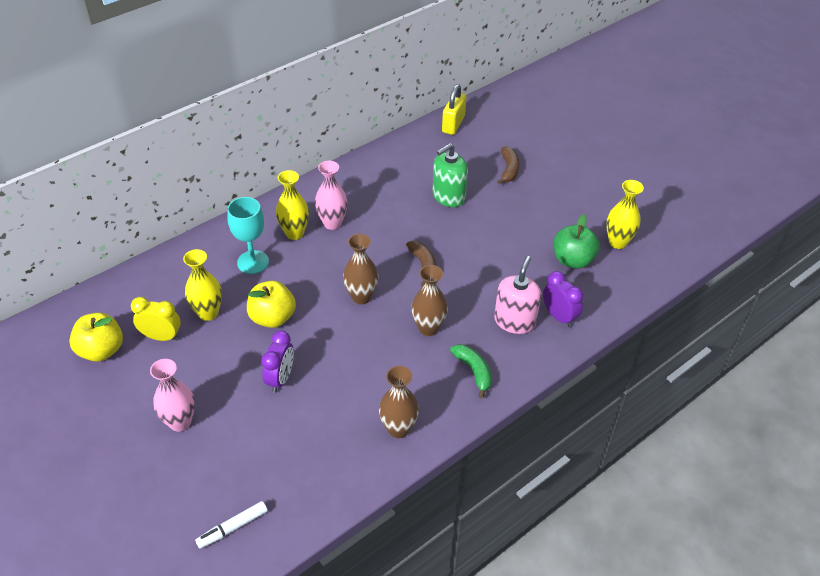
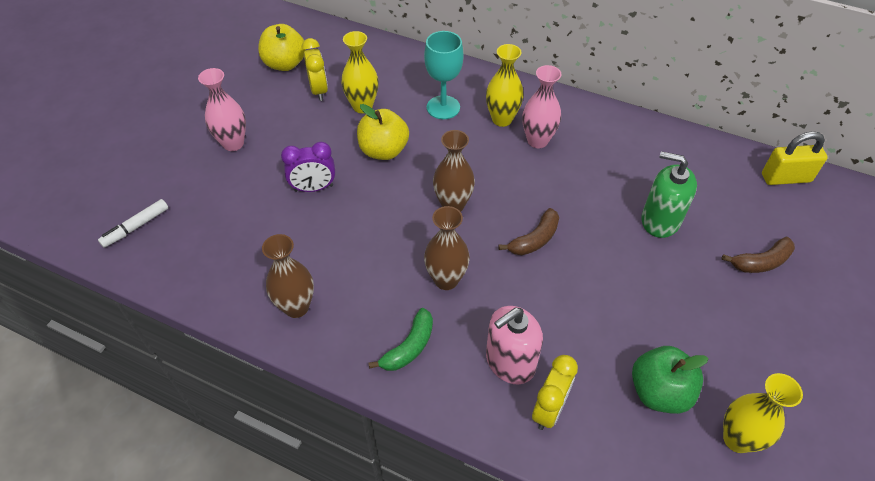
camera: 65 degrees right, 5 degrees up
white marker [195,501,268,549] -> white marker turned 75 degrees counterclockwise [98,199,168,248]
pink soap dispenser [494,256,541,334] -> pink soap dispenser turned 150 degrees clockwise [486,306,543,385]
purple clock [543,271,583,327] -> yellow clock [532,355,578,430]

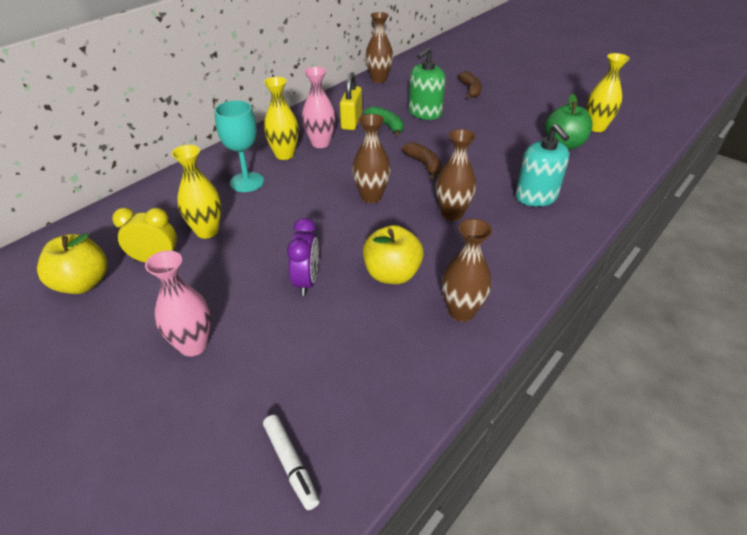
camera: 75 degrees left, 10 degrees down
yellow apple [357,104,409,160] -> yellow apple moved to [363,225,424,284]
green banana [369,308,433,371] -> green banana moved to [364,106,403,136]
pink soap dispenser [486,306,543,385] -> turquoise soap dispenser [515,124,569,207]
yellow clock [532,355,578,430] -> none
yellow padlock [762,131,828,185] -> yellow padlock moved to [340,72,362,130]
none -> brown vase [365,12,393,83]

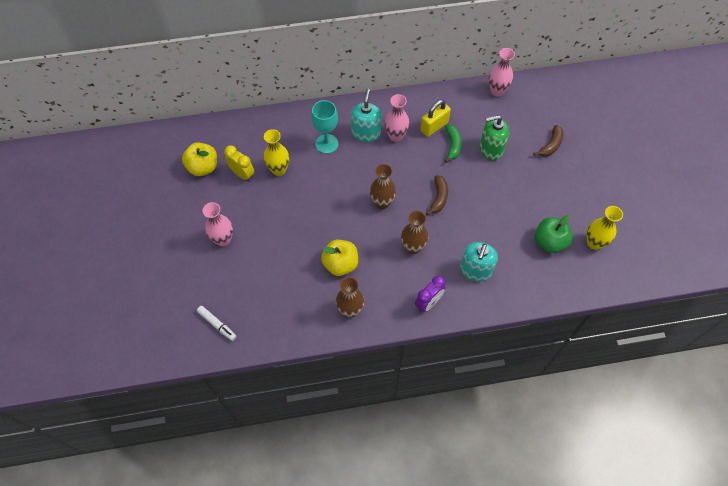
camera: 40 degrees right, 20 degrees up
white marker [263,415,319,510] -> white marker turned 60 degrees counterclockwise [197,306,236,341]
yellow vase [264,77,299,160] -> turquoise soap dispenser [351,89,381,142]
purple clock [287,218,319,296] -> purple clock moved to [415,276,446,312]
brown vase [365,12,393,83] -> pink vase [489,48,515,97]

